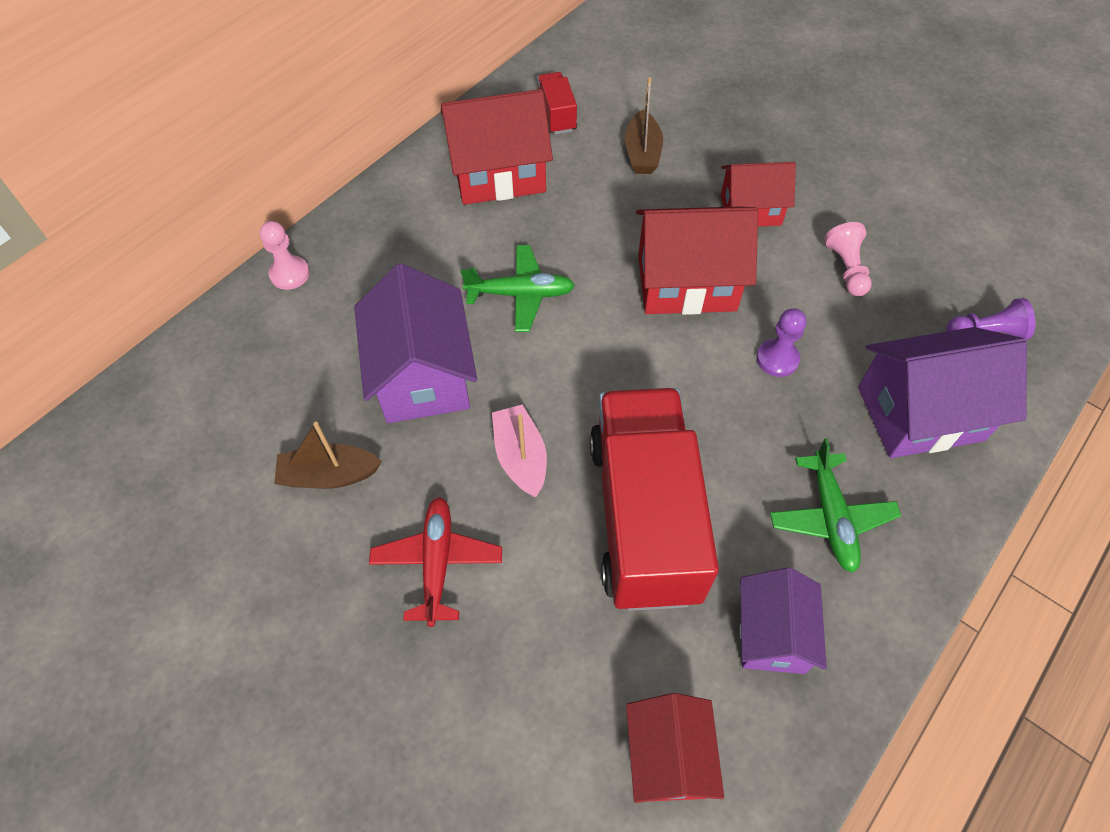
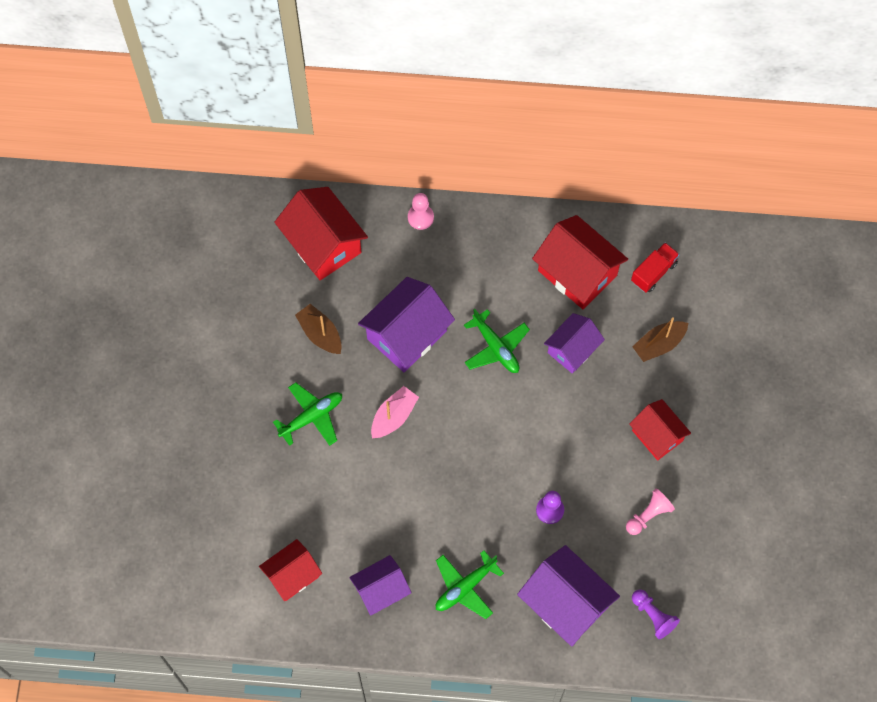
camera: 55 degrees right, 10 degrees up
red plane [369,497,502,627] -> green plane [273,382,342,446]
red truck [590,388,719,611] -> none
red house [636,207,758,315] -> red house moved to [274,187,368,280]
none -> purple house [544,313,605,374]

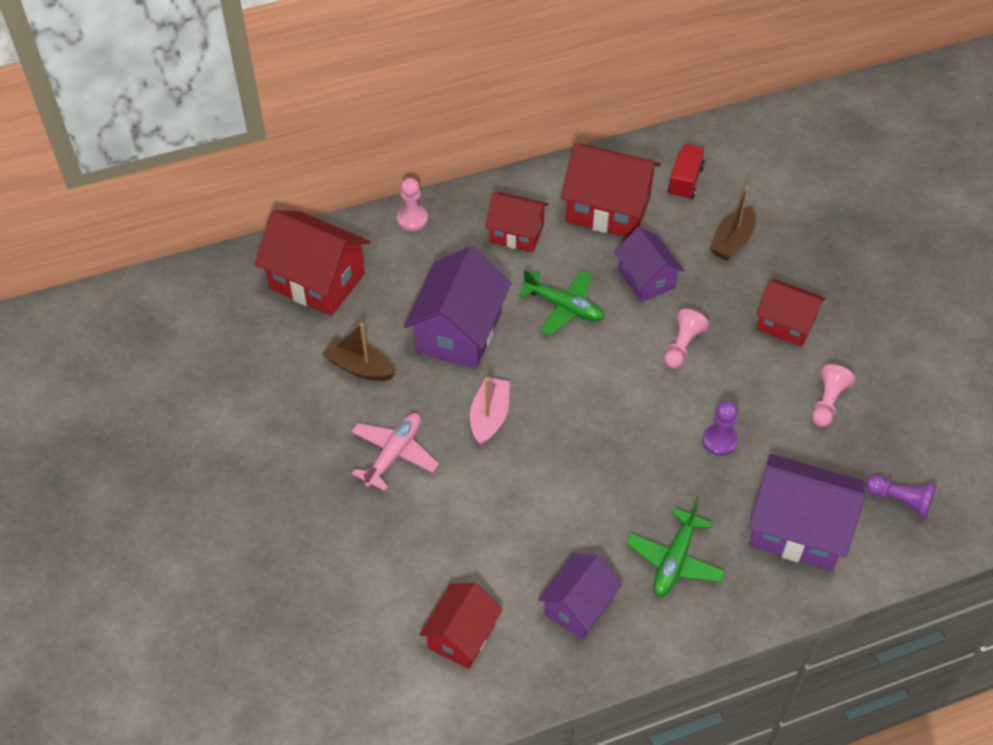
camera: 25 degrees left, 15 degrees down
green plane [273,382,342,446] -> pink plane [351,413,439,491]
purple house [544,313,605,374] -> purple house turned 45 degrees counterclockwise [614,227,685,302]
none -> red house [485,192,549,252]
none -> pink pawn [664,309,709,369]

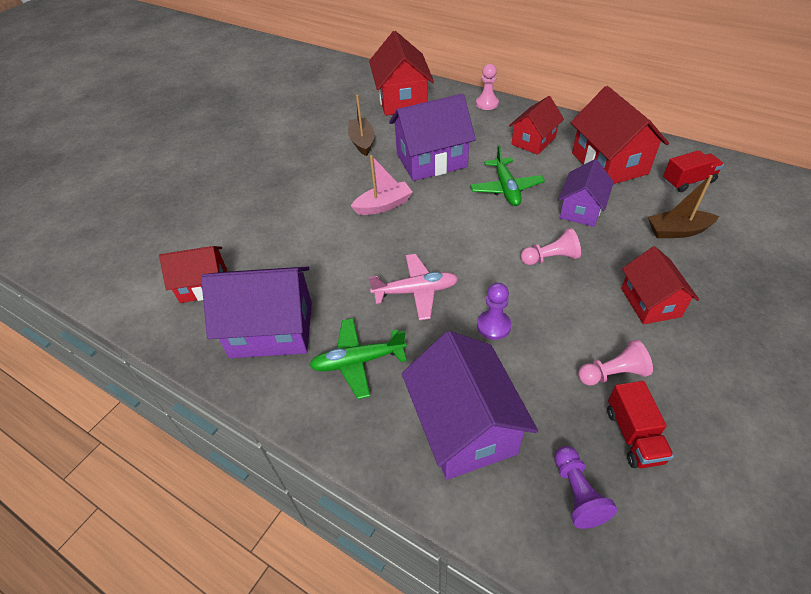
camera: 55 degrees right, 5 degrees down
pink plane [351,413,439,491] -> pink plane moved to [368,254,459,320]
red house [485,192,549,252] -> red house turned 60 degrees clockwise [509,96,564,155]
purple house [538,554,622,639] -> purple house [201,266,312,358], size x1.58
none -> red truck [607,381,674,468]

